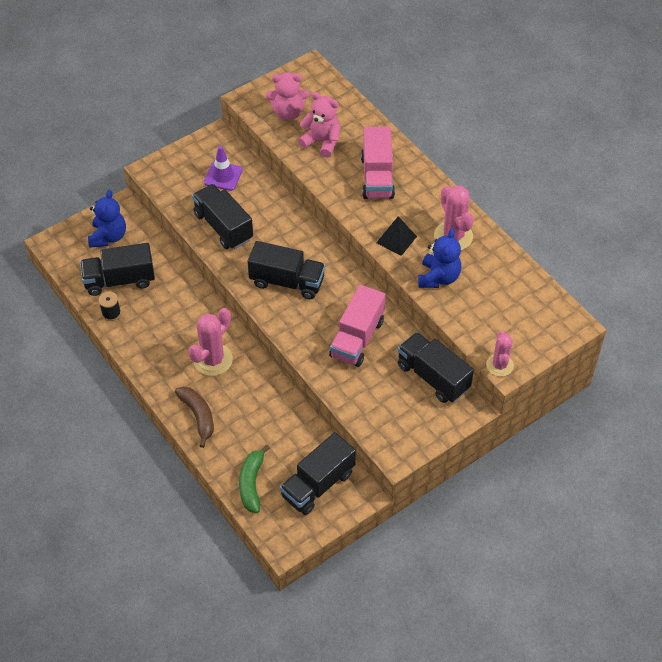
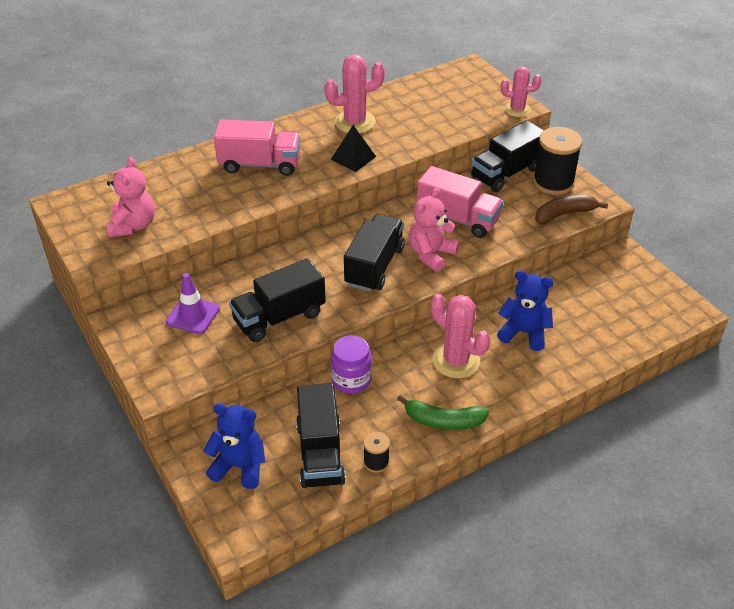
camera: 85 degrees left, 10 degrees down
brown banana [175,386,214,448] -> brown banana moved to [535,195,608,225]
green banana [239,445,270,513] -> green banana moved to [397,395,489,430]
black truck [280,432,356,515] -> none
pink teddy bear [298,92,340,158] -> pink teddy bear moved to [409,188,459,272]
blue teddy bear [418,229,461,288] -> blue teddy bear moved to [497,270,554,351]
none -> purple jar [331,335,372,394]
none -> black spool [533,127,582,195]

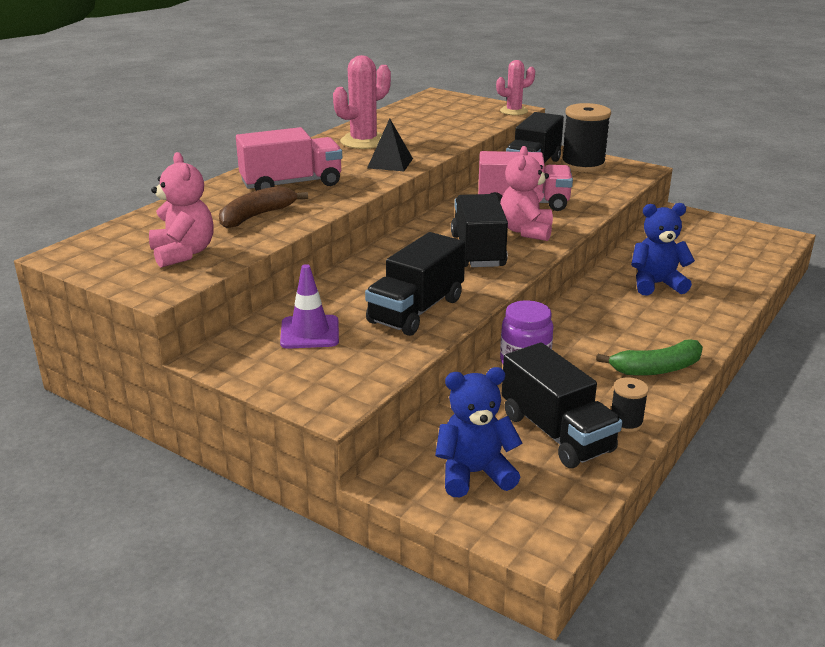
camera: 25 degrees left, 15 degrees down
pink cactus [431,294,490,378] -> none
brown banana [535,195,608,225] -> brown banana moved to [219,186,308,228]

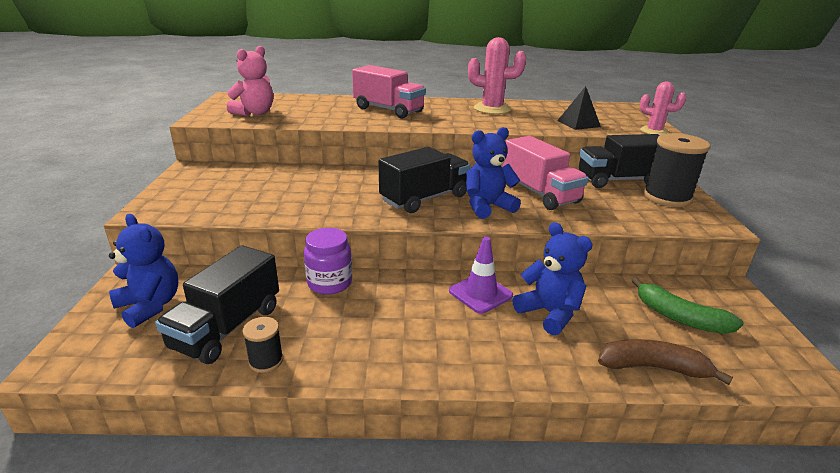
camera: 55 degrees right, 0 degrees up
brown banana [219,186,308,228] -> brown banana moved to [598,339,733,385]
purple traffic cone [280,264,339,349] -> purple traffic cone moved to [449,237,513,314]
black truck [365,232,465,336] -> none
black pyramid [367,119,413,171] -> black pyramid moved to [557,86,601,130]
pink teddy bear [500,146,553,241] -> blue teddy bear [466,127,521,219]
green banana [596,339,703,376] -> green banana moved to [632,277,744,334]

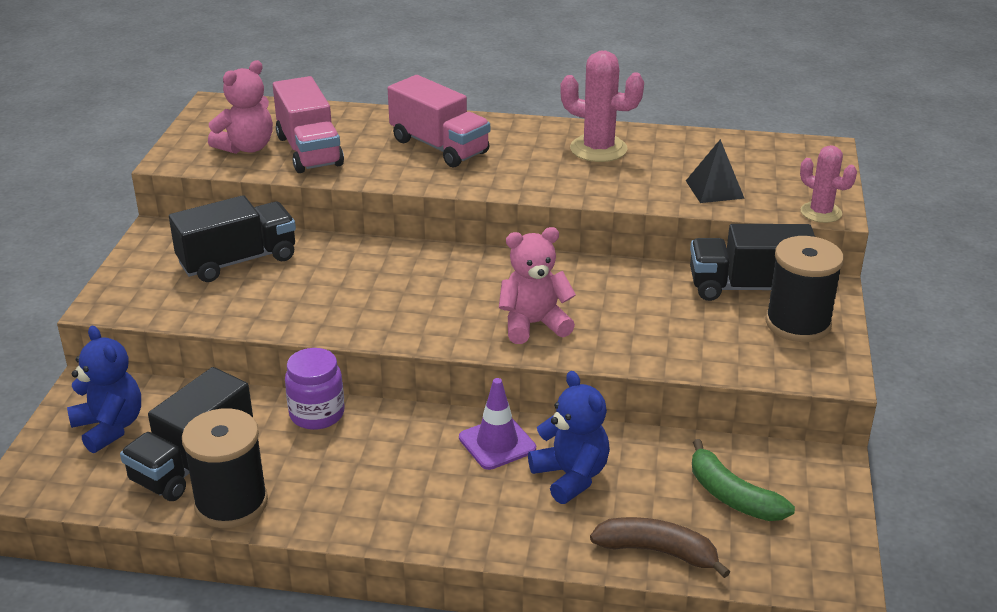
camera: 10 degrees right, 5 degrees up
black spool [243,317,283,373] -> black spool [182,408,268,528], size x1.99
black truck [379,147,470,213] -> black truck moved to [169,195,296,282]
blue teddy bear [466,127,521,219] -> pink teddy bear [499,227,576,344]
pink truck [503,136,588,210] -> pink truck moved to [273,76,344,173]

